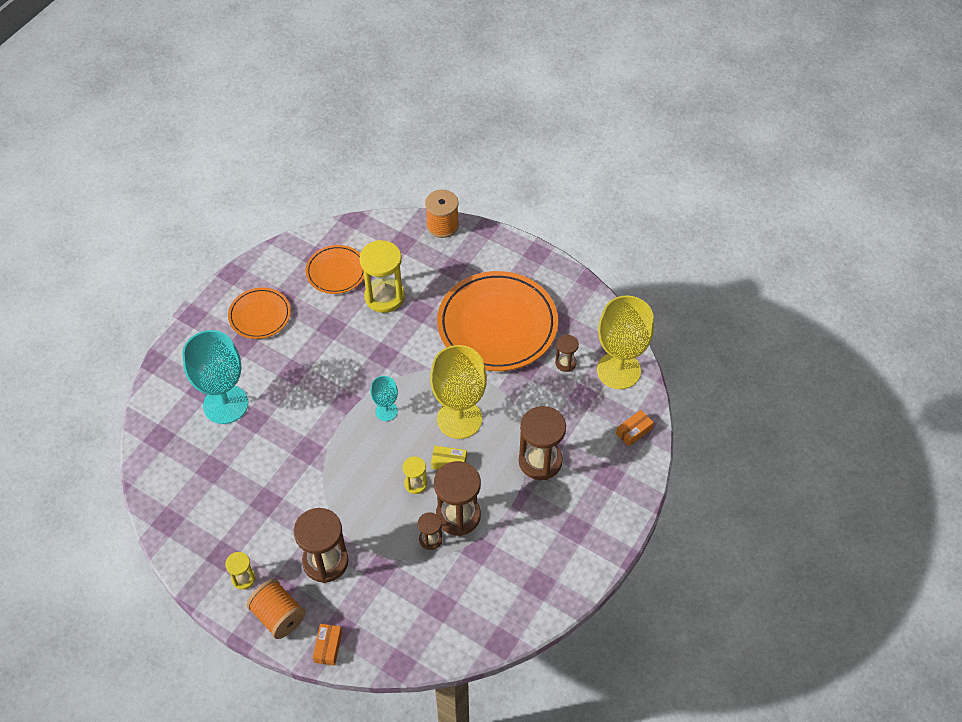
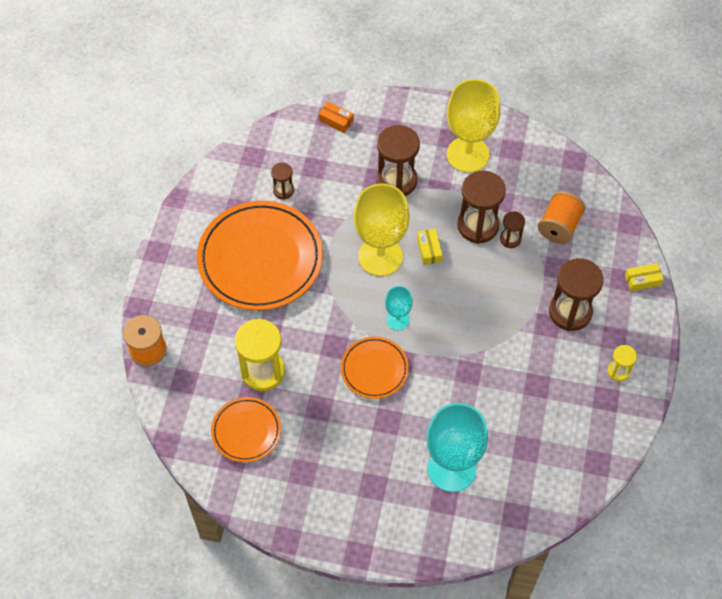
camera: 110 degrees left, 5 degrees up
orange plate [228,288,291,339] -> orange plate moved to [341,336,409,399]
orange spool [247,579,306,639] -> orange spool moved to [538,191,586,244]
orange box [313,624,342,666] -> yellow box [625,263,664,291]
yellow hourglass [403,457,427,494] -> none
yellow goblet [597,295,654,389] -> yellow goblet moved to [447,79,500,173]

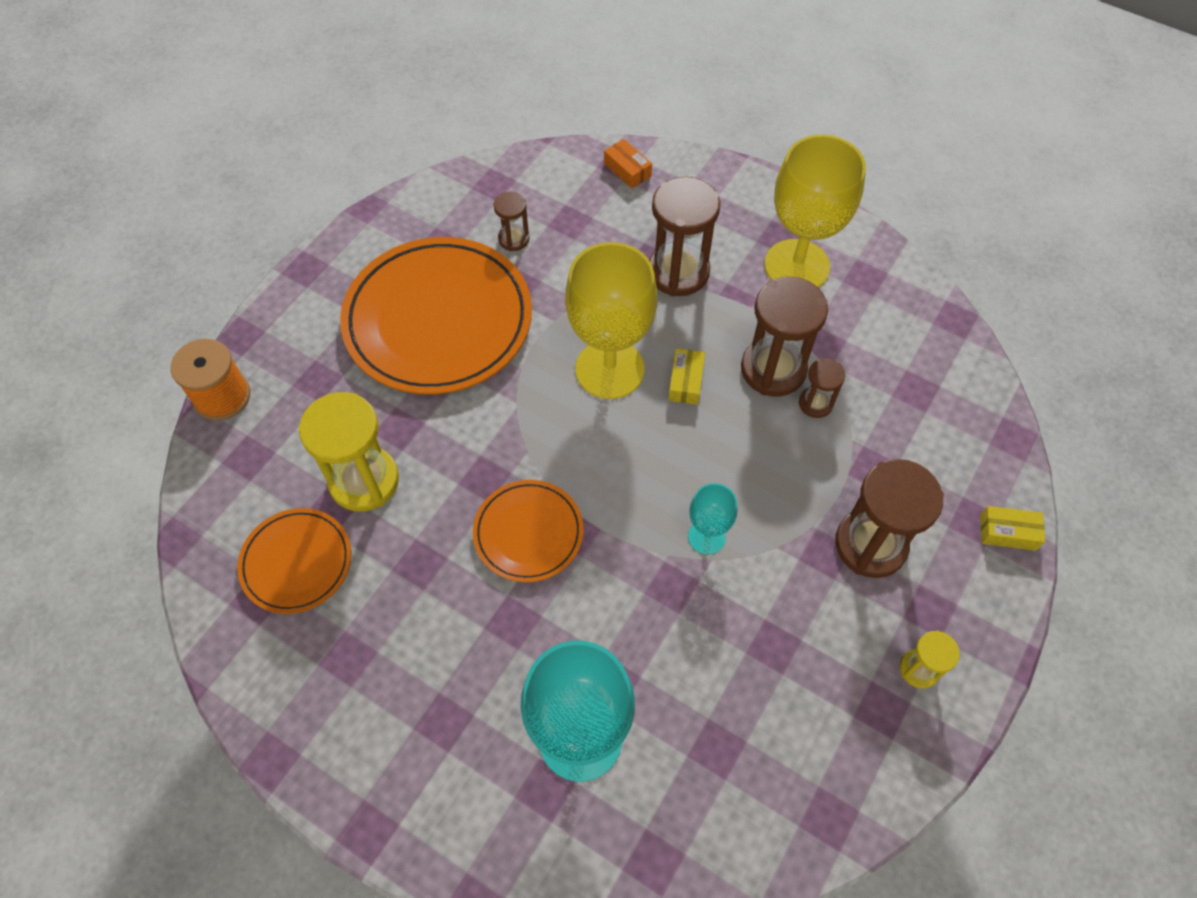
camera: 20 degrees right, 0 degrees up
turquoise goblet [385,286,413,330] -> turquoise goblet moved to [688,483,738,555]
orange spool [538,191,586,244] -> none

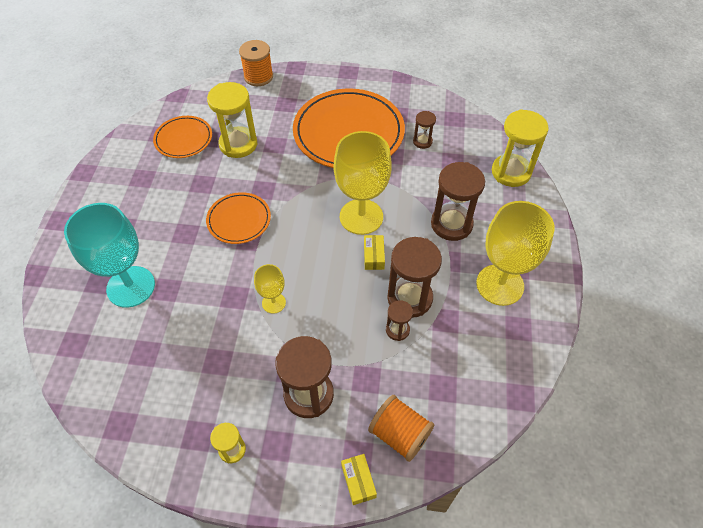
camera: 65 degrees right, 5 degrees down
orange box [604,139,652,189] -> yellow hourglass [492,109,549,187]
yellow box [668,348,705,405] -> yellow box turned 75 degrees counterclockwise [364,235,385,270]
turquoise goblet [688,483,738,555] -> yellow goblet [254,264,286,314]
none -> orange spool [368,395,434,462]

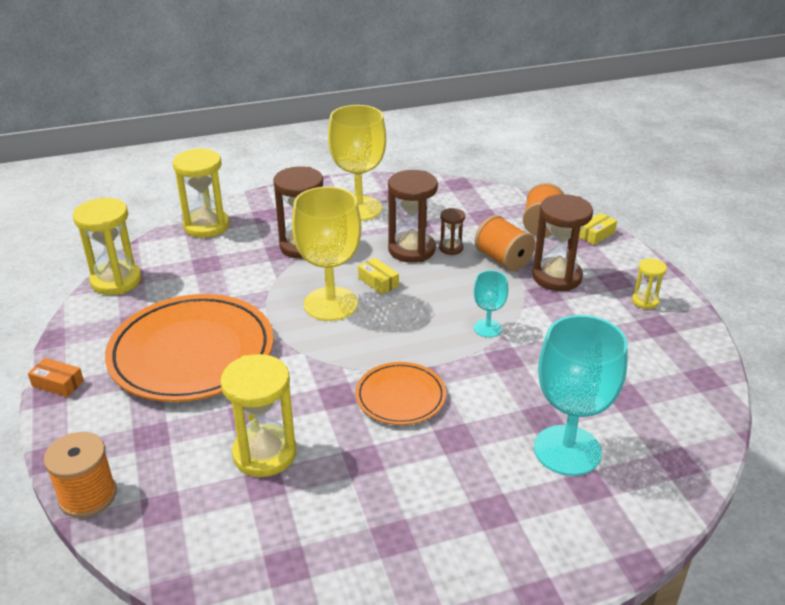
camera: 115 degrees left, 20 degrees down
orange plate [153,116,212,158] -> none
yellow goblet [254,264,286,314] -> turquoise goblet [474,270,508,337]
yellow box [364,235,385,270] -> yellow box turned 75 degrees clockwise [358,258,399,294]
brown hourglass [413,111,436,149] -> none
none -> orange box [28,358,84,397]
none -> yellow hourglass [73,198,142,295]
none -> orange spool [475,215,535,271]

